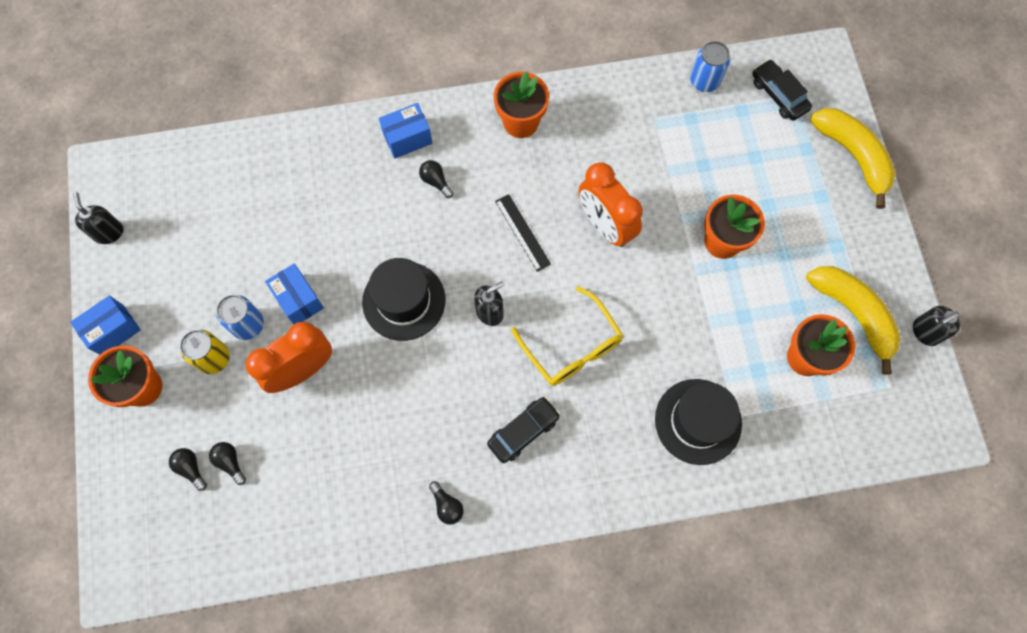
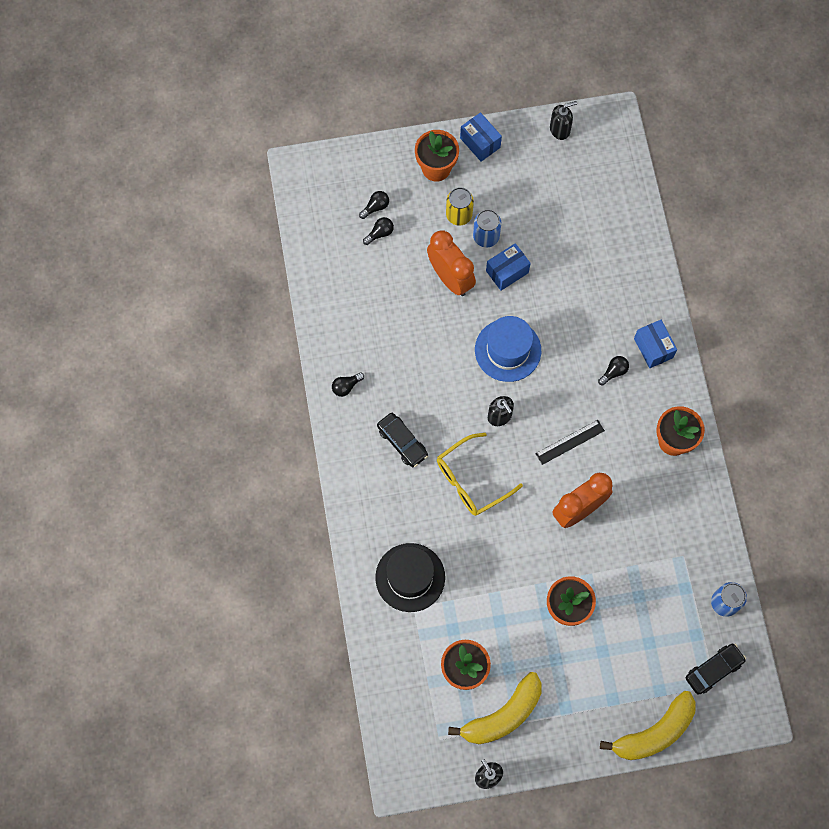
camera: 90 degrees right, 0 degrees up
black hat [362,258,445,341] -> blue hat [475,316,541,382]

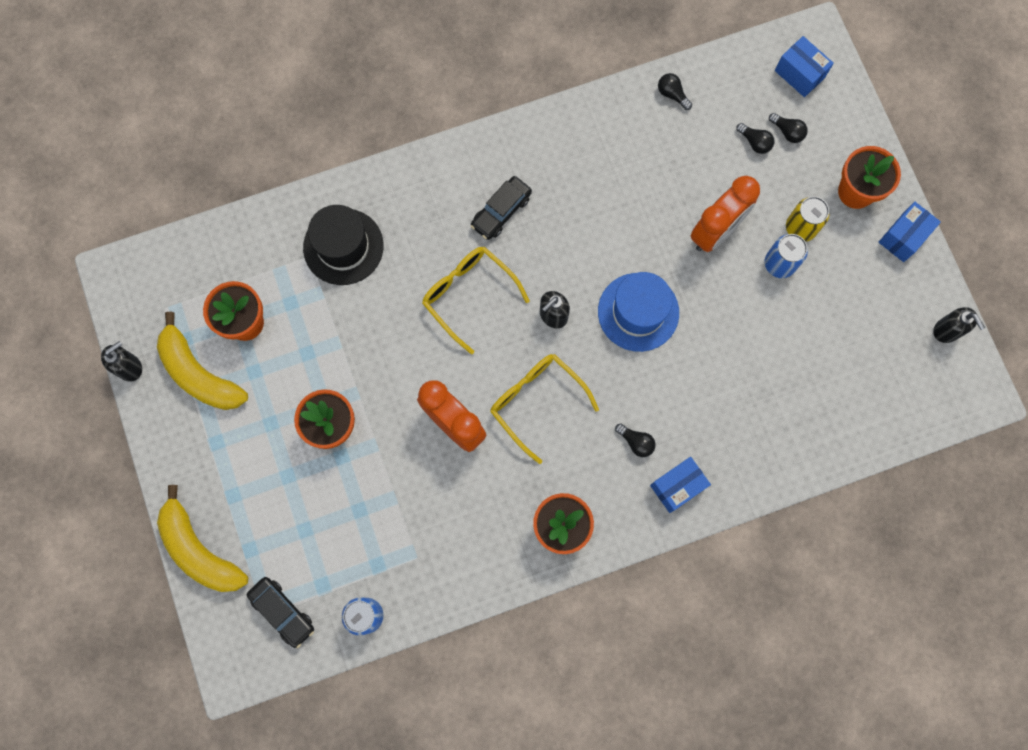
camera: 80 degrees right, 5 degrees up
black light bulb [332,372,364,397] -> black light bulb moved to [658,73,692,110]
blue box [486,243,531,291] -> blue box moved to [775,36,834,97]
black ruler [535,420,605,465] -> yellow glasses [491,354,599,464]

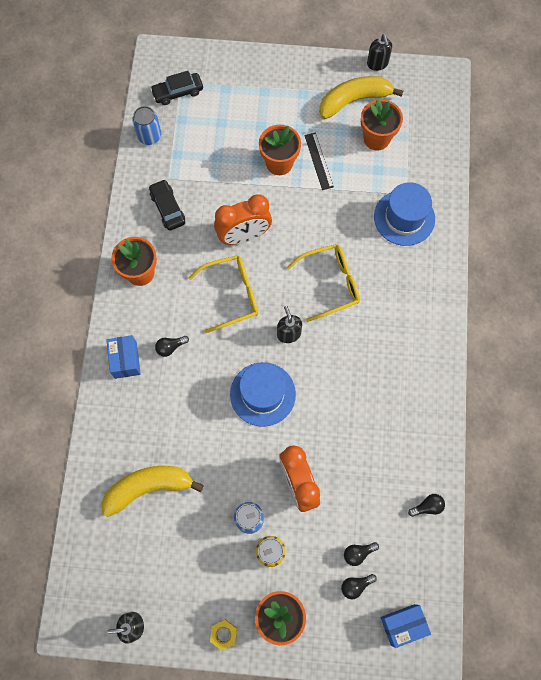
camera: 115 degrees right, 5 degrees down
yellow banana [157,485,248,592] -> yellow banana moved to [101,466,204,517]
black hat [303,205,384,285] -> blue hat [374,182,435,246]
black car [470,176,532,240] -> black car moved to [149,179,185,231]
blue box [879,202,941,262] -> yellow nut [210,619,237,651]
none -> black ruler [304,133,334,190]

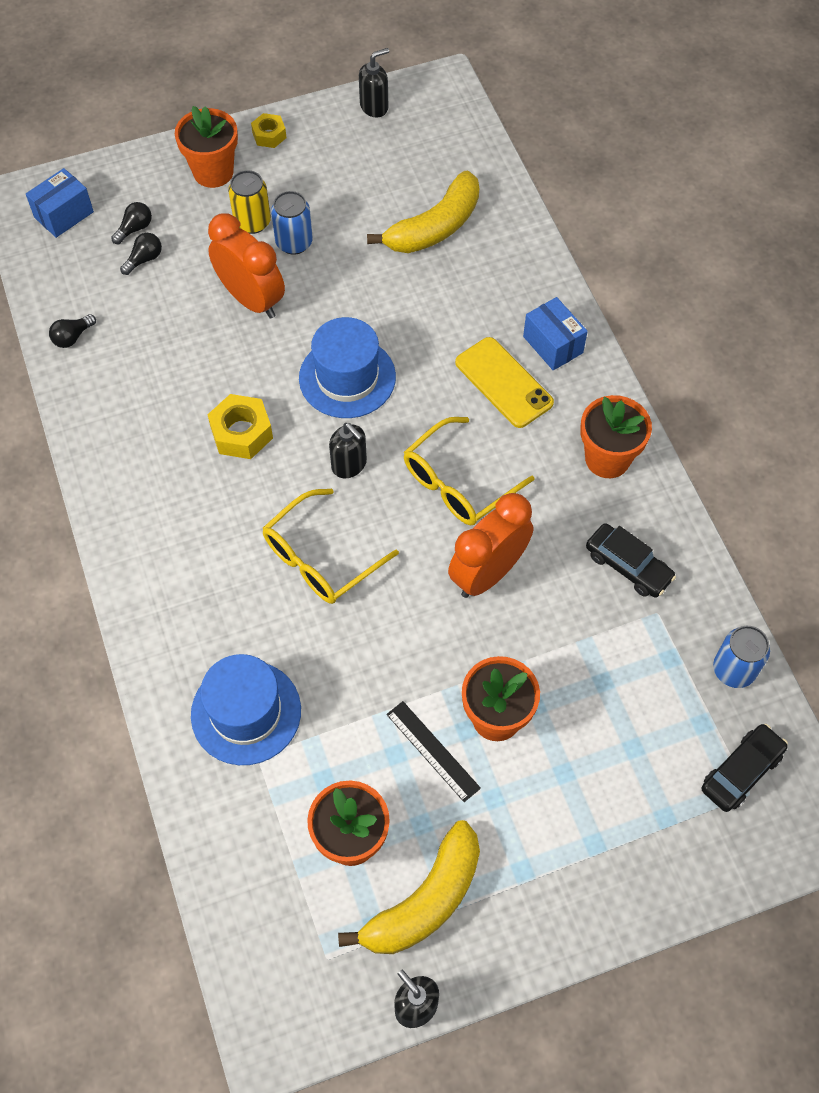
camera: 155 degrees right, 10 degrees down
black light bulb [155,336,189,357] -> yellow phone [455,337,554,428]
none -> yellow nut [207,394,273,459]

